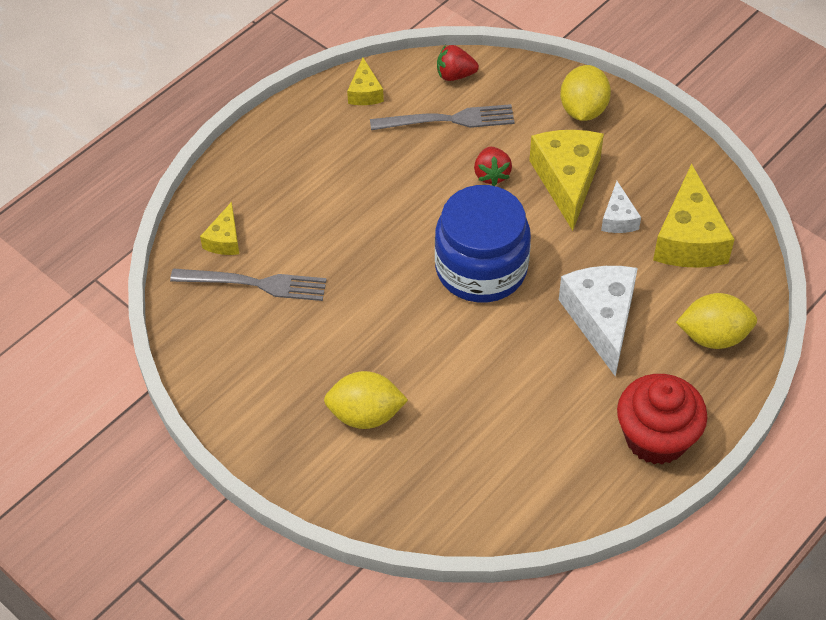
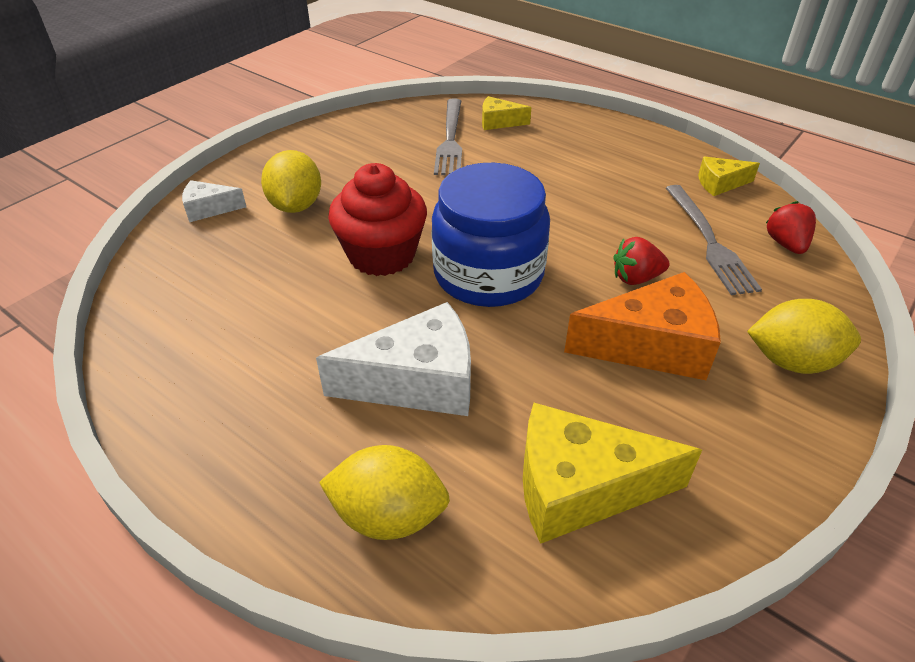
camera: 85 degrees right, 10 degrees down
yellow cheese [529,130,604,231] -> orange cheese [564,272,721,380]
white cheese [601,181,641,233] -> white cheese moved to [182,180,246,222]
red cupcake [617,374,707,465] -> red cupcake moved to [328,163,427,276]
yellow lemon [676,293,757,349] -> yellow lemon turned 75 degrees counterclockwise [319,445,450,540]

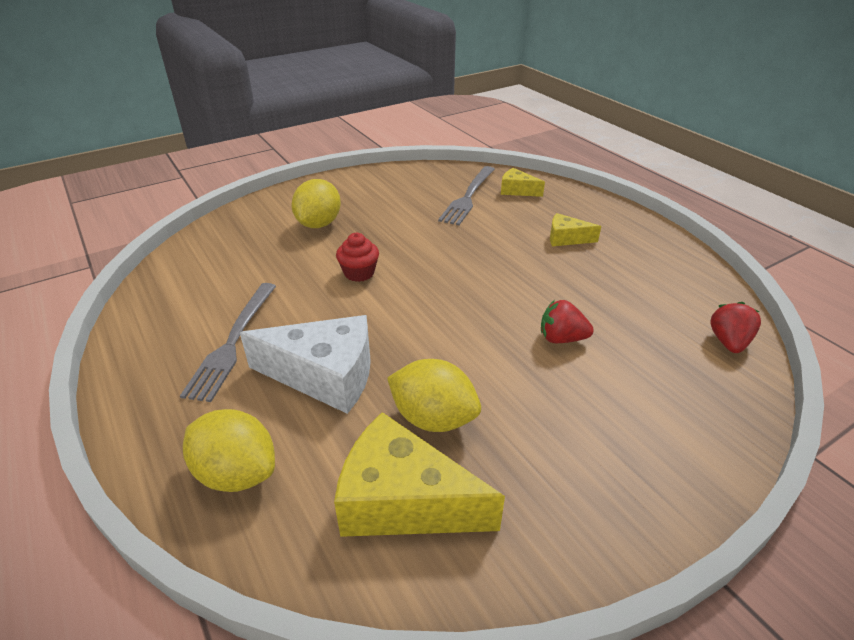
camera: 20 degrees right, 5 degrees down
white cheese [182,180,246,222] -> none
red cupcake [328,163,427,276] -> red cupcake [336,233,379,282], size x0.54
blue jar [431,163,550,307] -> none
orange cheese [564,272,721,380] -> none
grey fork [666,185,762,295] -> grey fork moved to [180,283,276,402]
yellow cheese [698,157,760,196] -> yellow cheese moved to [550,213,601,246]
yellow lemon [747,299,861,374] -> yellow lemon moved to [387,359,481,432]

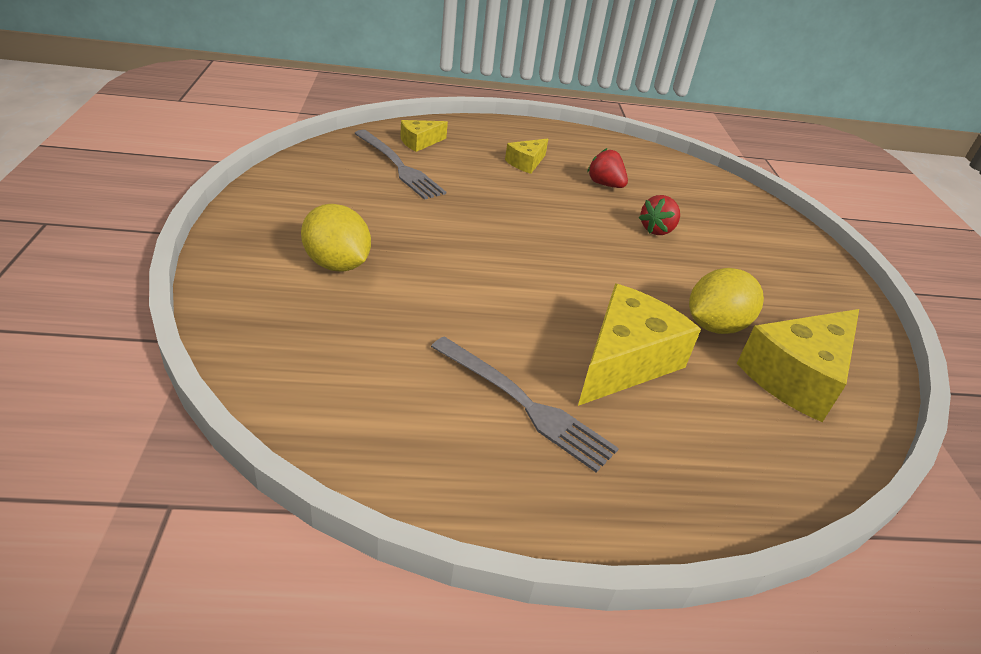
camera: 65 degrees left, 0 degrees up
yellow lemon [183,409,275,492] -> none
white cheese [240,315,371,414] -> yellow cheese [578,284,701,406]
red cupcake [336,233,379,282] -> none
red strawberry [710,302,761,353] -> red strawberry moved to [587,148,628,188]

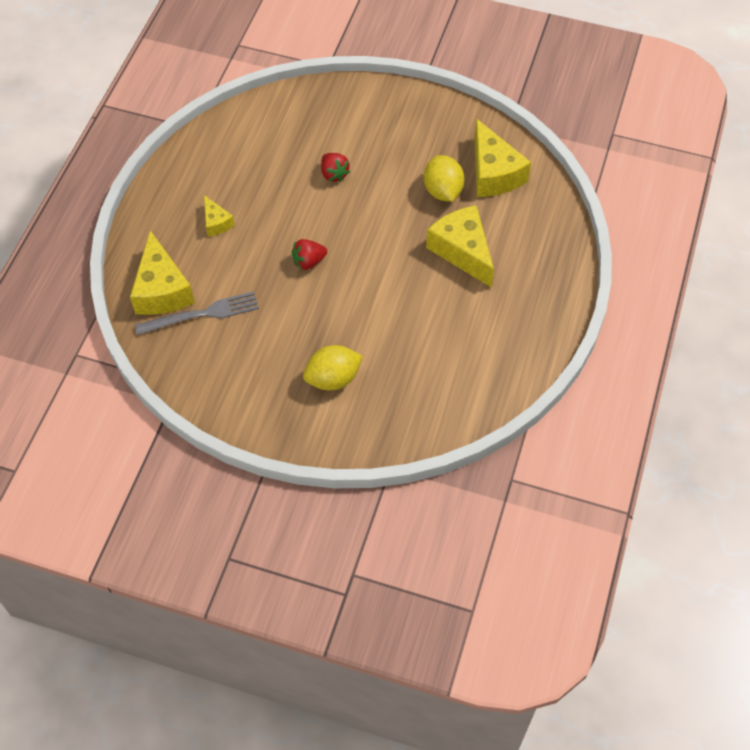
camera: 65 degrees left, 20 degrees up
yellow cheese [400,120,448,152] -> yellow cheese [130,230,194,315], size x1.94
grey fork [431,336,619,473] -> none
red strawberry [587,148,628,188] -> red strawberry moved to [292,239,327,270]

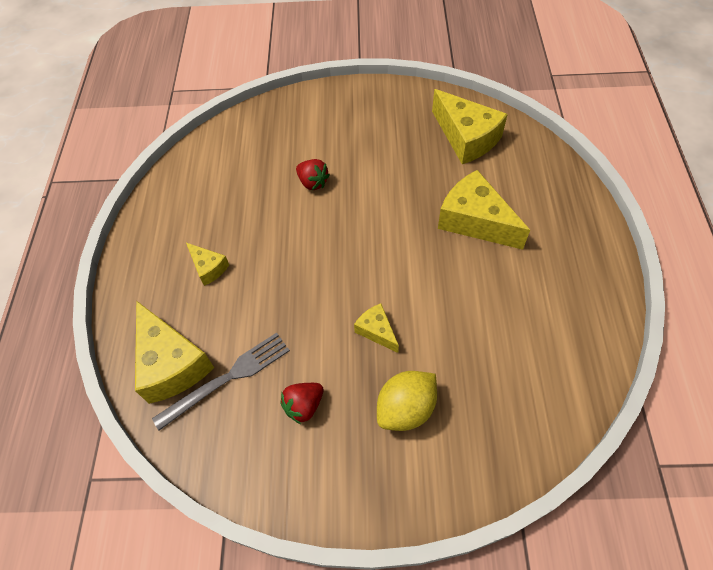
camera: 15 degrees left, 0 degrees up
red strawberry [292,239,327,270] -> red strawberry moved to [280,383,324,424]
yellow lemon [424,155,465,202] -> none
none -> yellow cheese [354,303,399,353]

